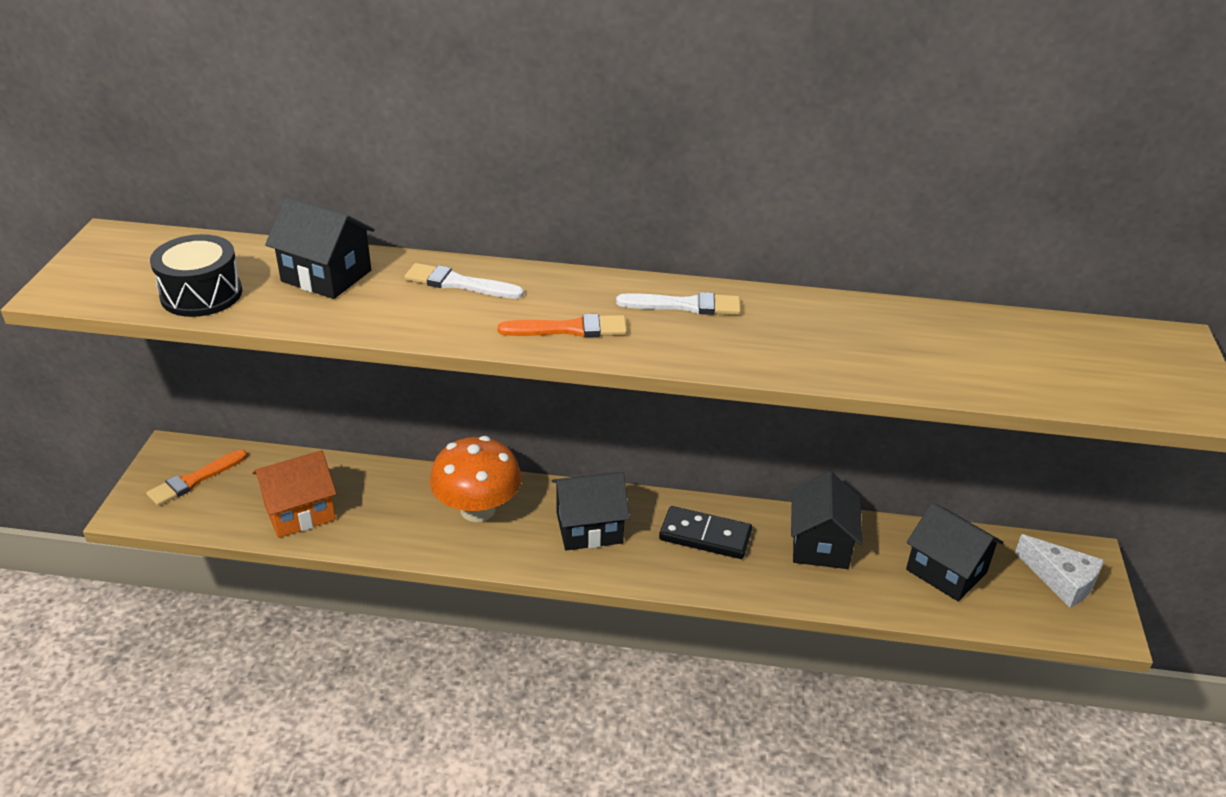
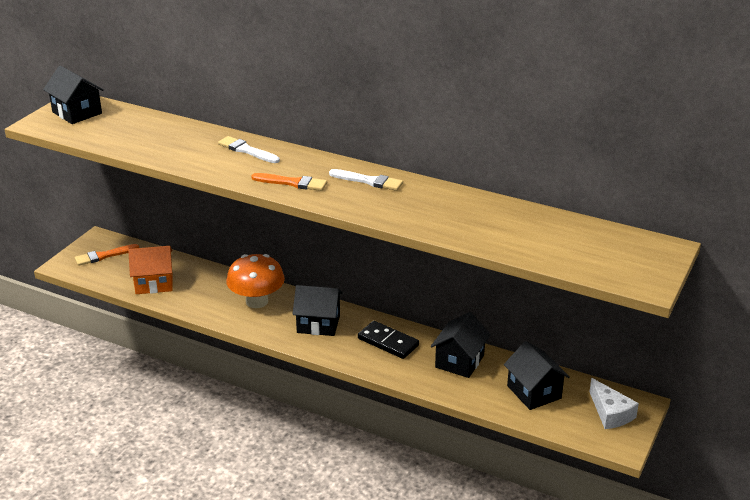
camera: 20 degrees right, 5 degrees down
black drum [150,234,242,317] -> none
black house [265,197,375,299] -> black house moved to [43,66,104,124]

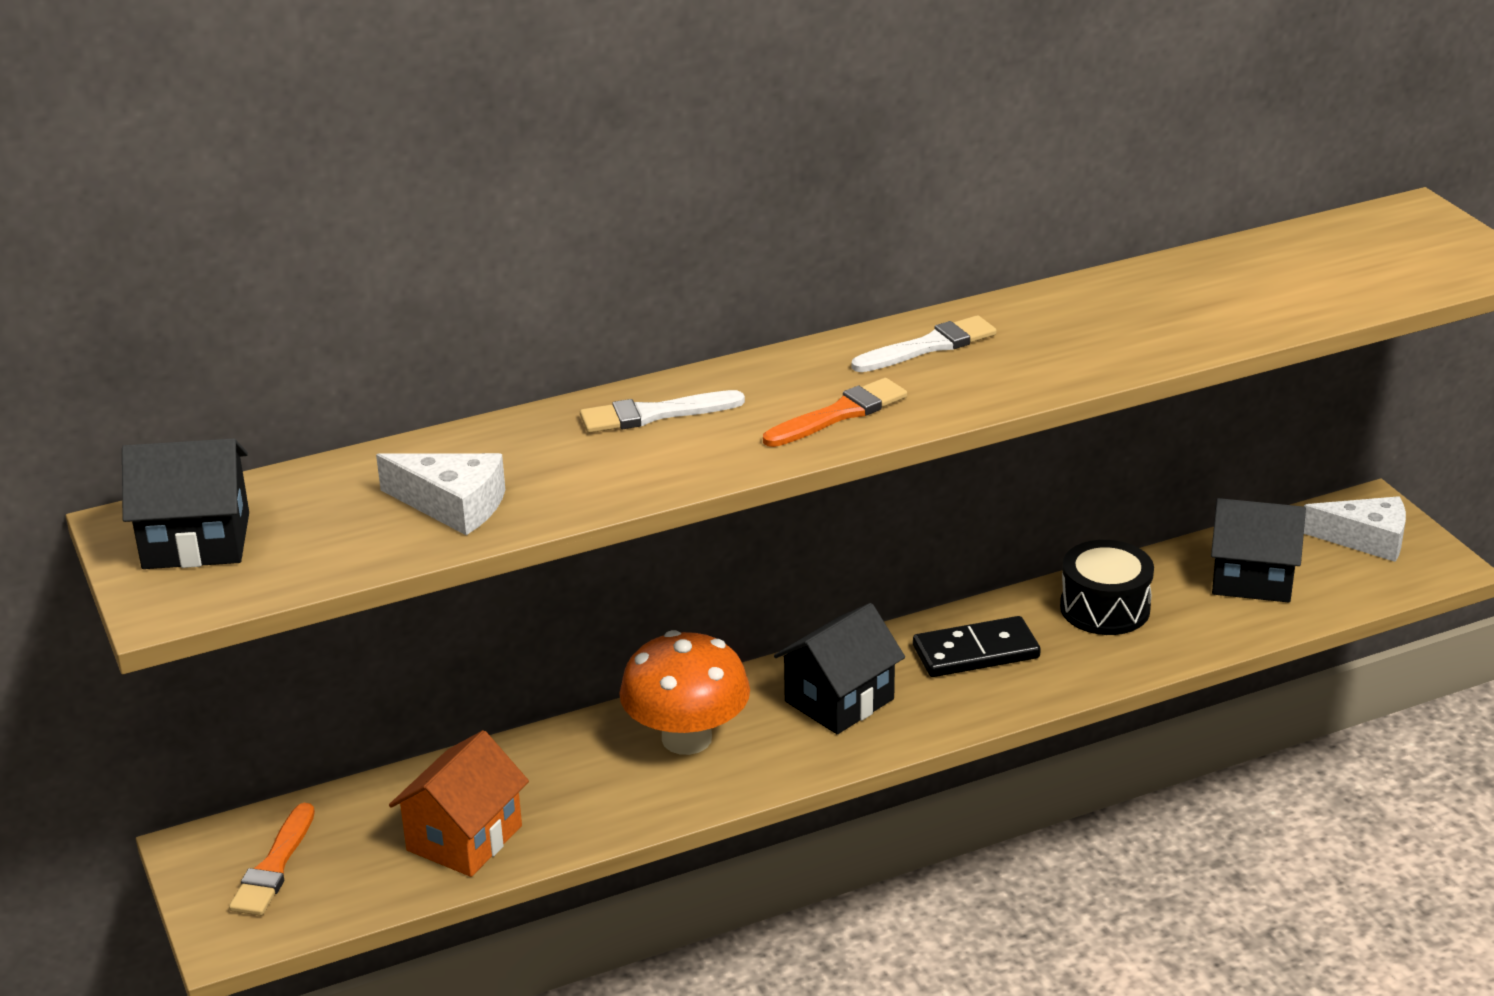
camera: 50 degrees left, 0 degrees up
black house [431,312,491,378] -> black drum [1060,540,1154,635]
none -> white cheese [376,453,505,535]

